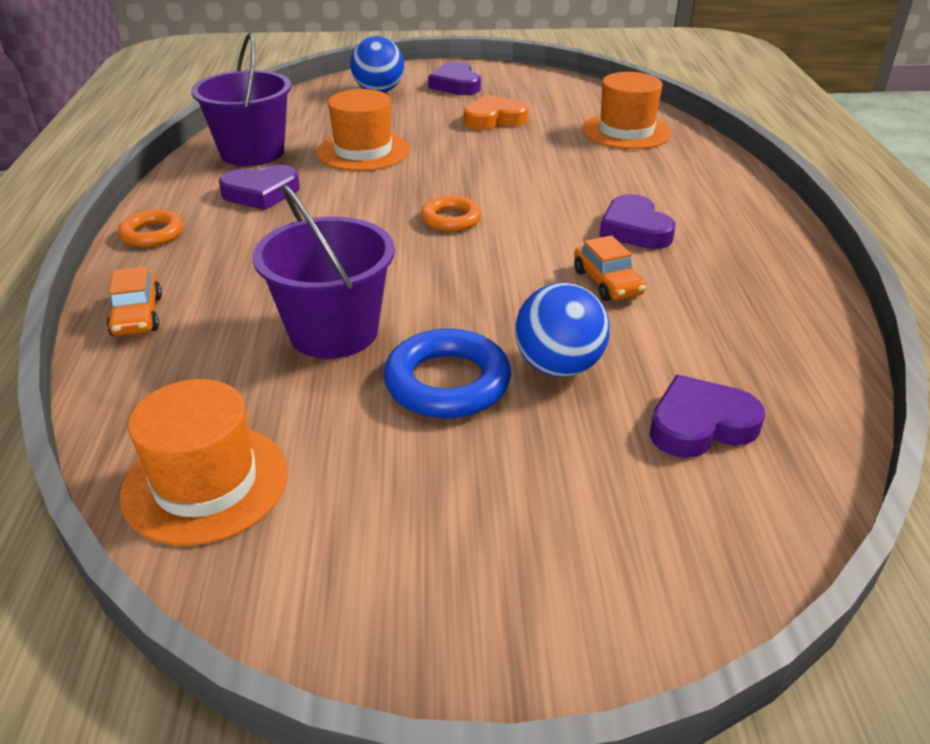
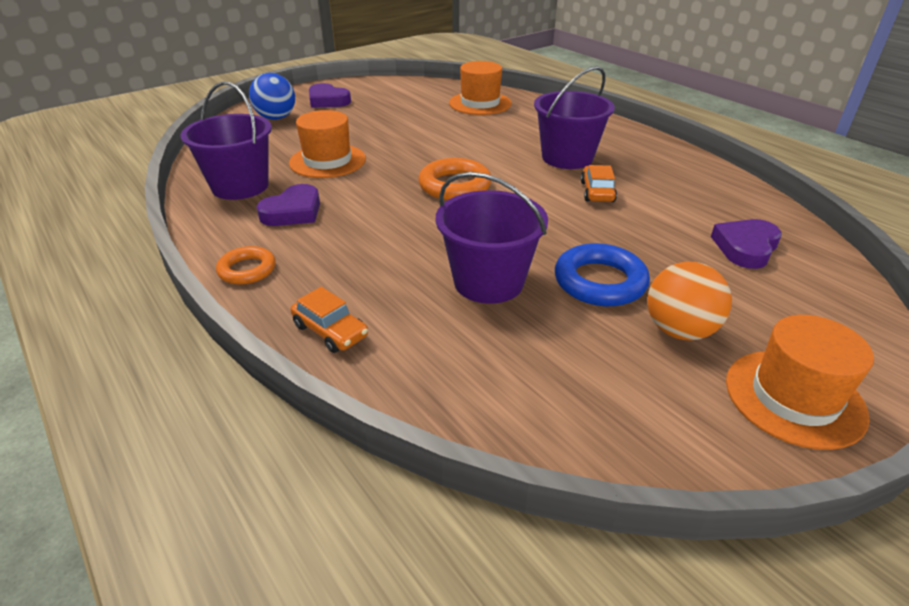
camera: 35 degrees left, 0 degrees up
orange hat [120,379,288,546] -> orange hat moved to [726,315,874,450]
orange ring [421,195,482,232] -> orange ring [418,158,491,200], size x1.57
orange heart [464,95,529,130] -> none
blue ball [515,283,610,377] -> none
orange car [574,236,646,301] -> orange car turned 120 degrees counterclockwise [581,165,617,202]
purple heart [599,194,676,249] -> purple bucket [534,66,615,169]
none -> orange ball [647,262,732,340]

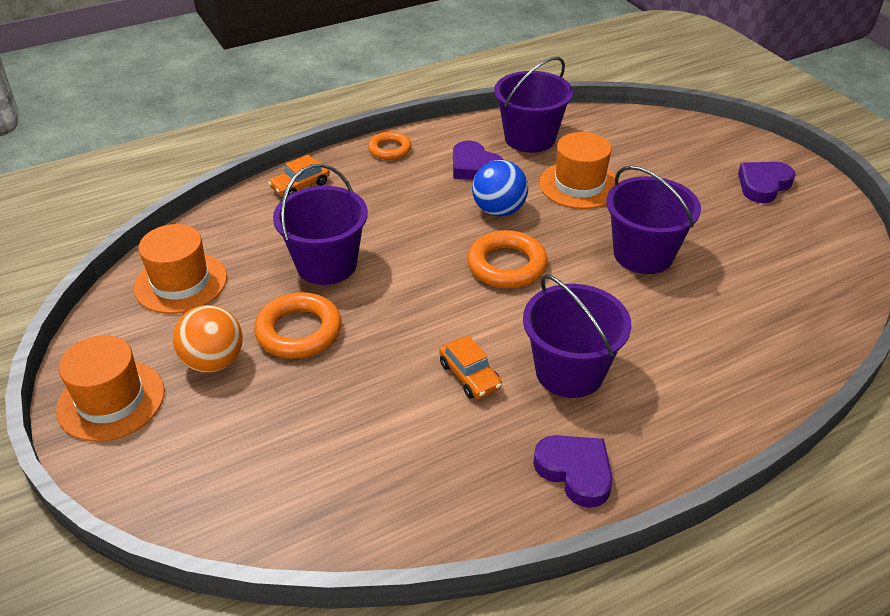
camera: 100 degrees right, 5 degrees up
blue ball [249,73,295,120] -> blue ball moved to [472,160,528,216]
orange hat [449,61,512,115] -> orange hat moved to [134,224,227,314]
blue ring [555,243,650,306] -> orange ring [254,292,342,359]
orange car [581,165,617,202] -> orange car turned 45 degrees clockwise [439,336,502,399]
purple heart [711,219,782,269] -> purple heart moved to [533,435,613,508]
none -> purple bucket [606,166,701,274]

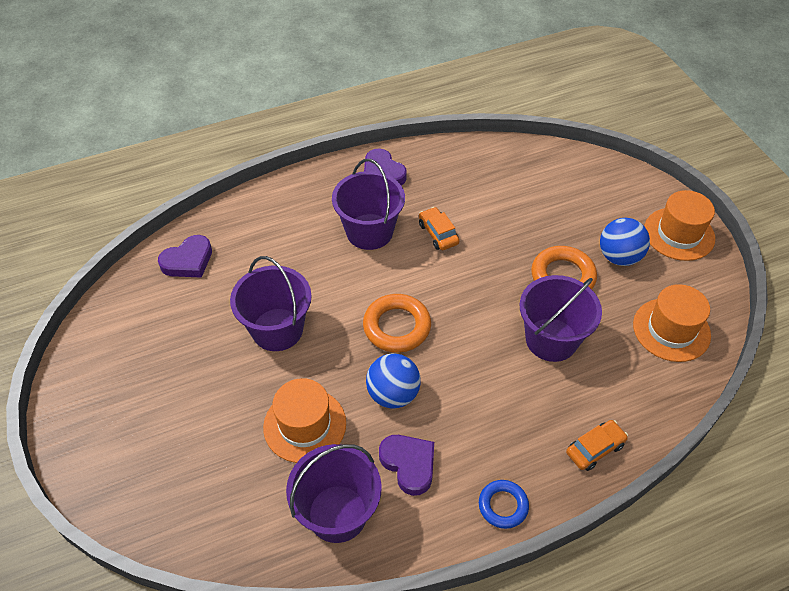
camera: 175 degrees left, 10 degrees up
orange ball [173,305,243,373] -> blue ball [600,218,650,266]
orange ring [368,131,412,160] -> blue ring [479,480,529,529]
purple heart [738,162,795,203] -> purple heart moved to [158,235,212,278]

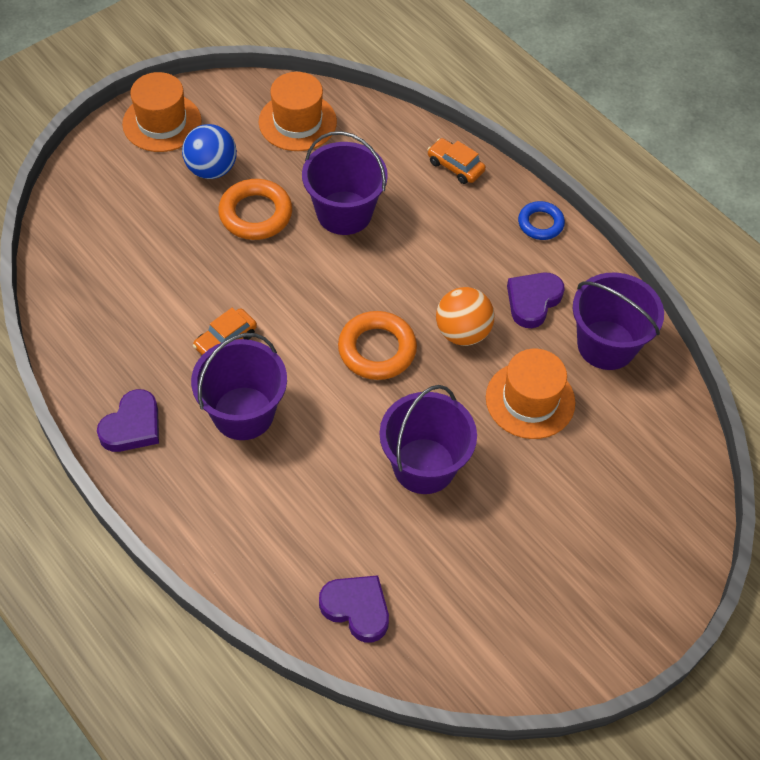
camera: 110 degrees left, 5 degrees up
blue ball [366,353,421,409] -> orange ball [436,287,495,346]

